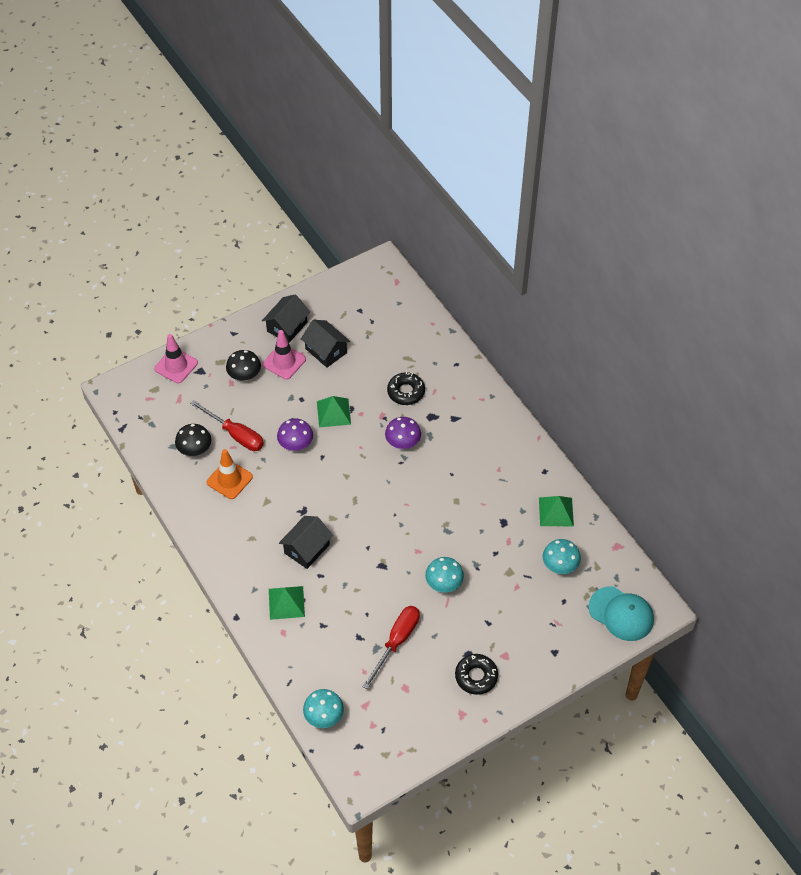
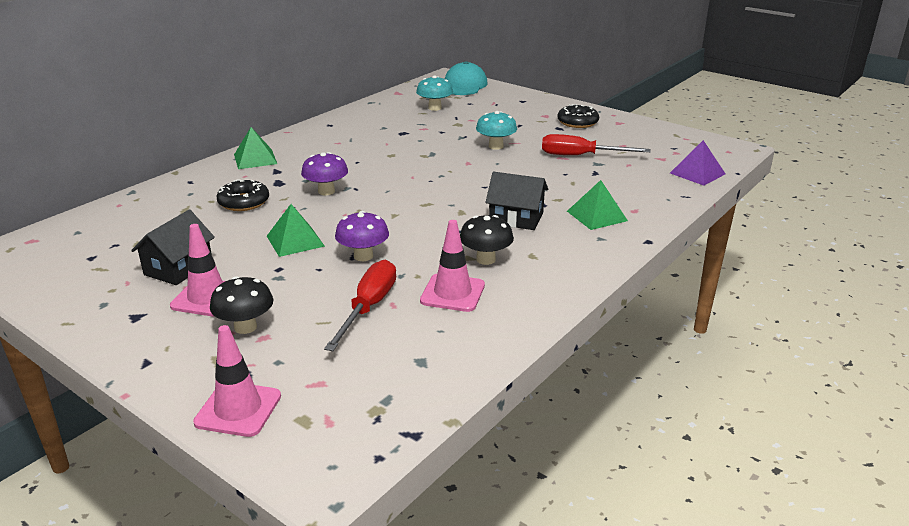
camera: 110 degrees left, 25 degrees down
black mushroom [175,424,211,456] -> black mushroom moved to [460,215,514,265]
orange traffic cone [207,449,253,499] -> pink traffic cone [420,220,485,312]
black house [262,294,310,343] -> none
turquoise mushroom [303,689,344,728] -> purple pyramid [670,140,725,186]
green pyramid [539,496,574,526] -> green pyramid moved to [234,127,277,169]

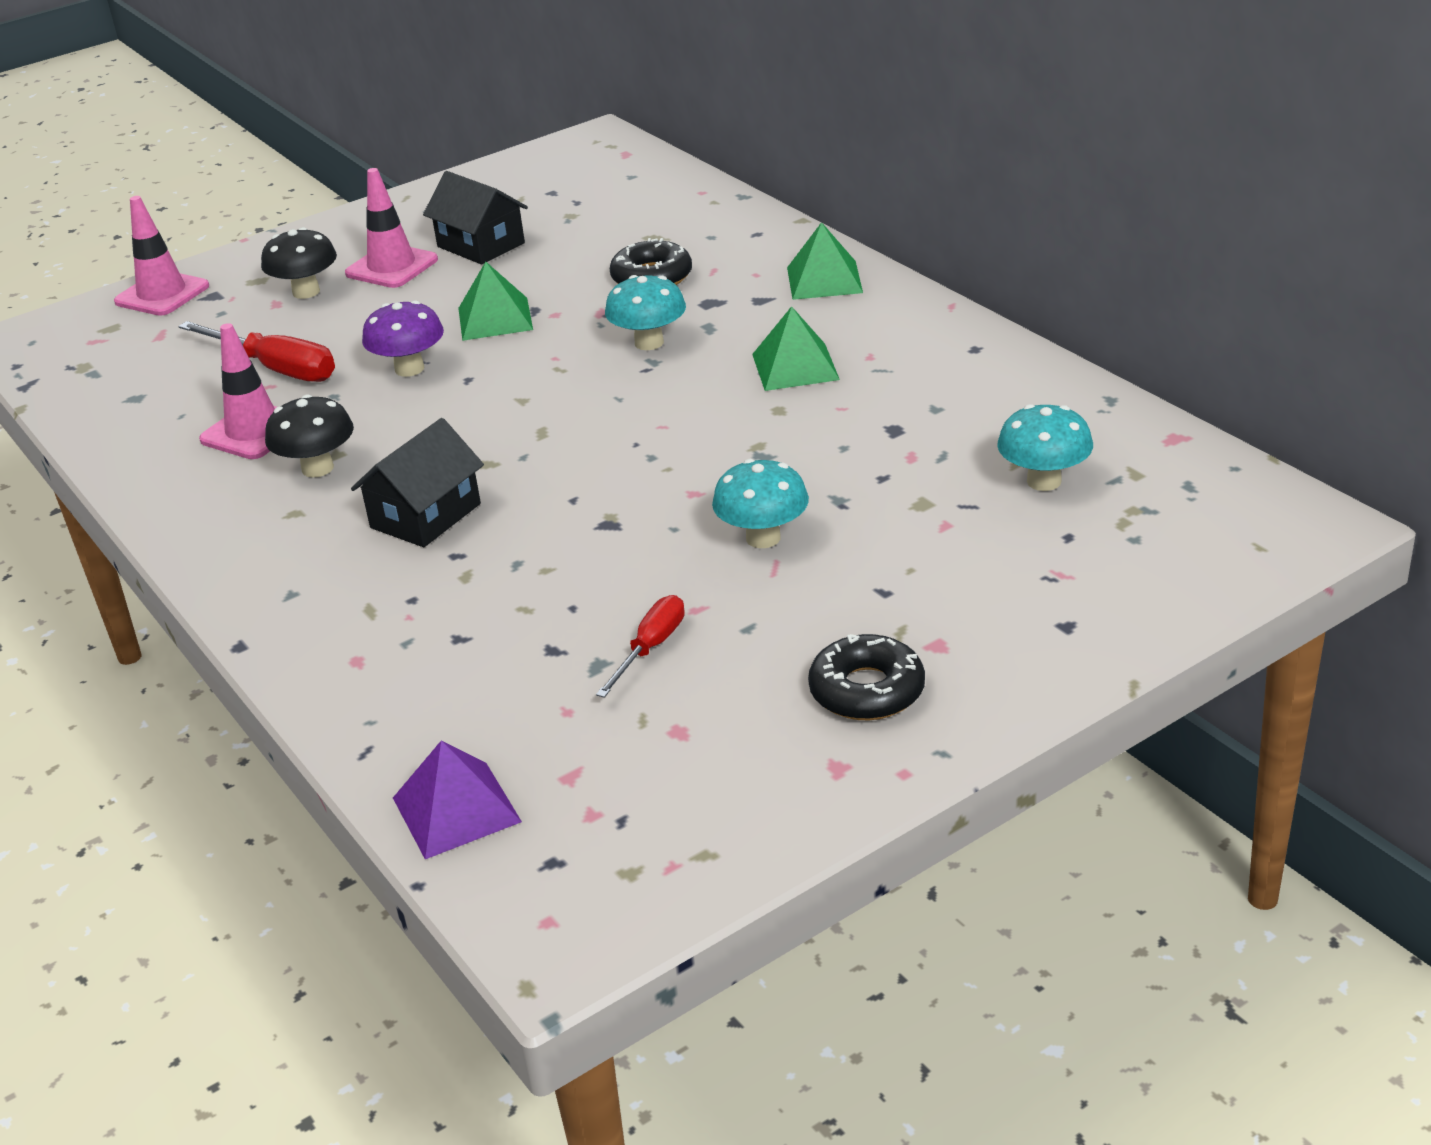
camera: 110 degrees right, 5 degrees up
purple mushroom [301,152,348,195] -> turquoise mushroom [605,275,686,350]
turquoise cap [444,61,488,95] -> none
red screwdriver [542,134,651,155] -> red screwdriver [596,595,685,698], size x0.61
green pyramid [567,180,628,230] -> green pyramid moved to [752,306,840,391]

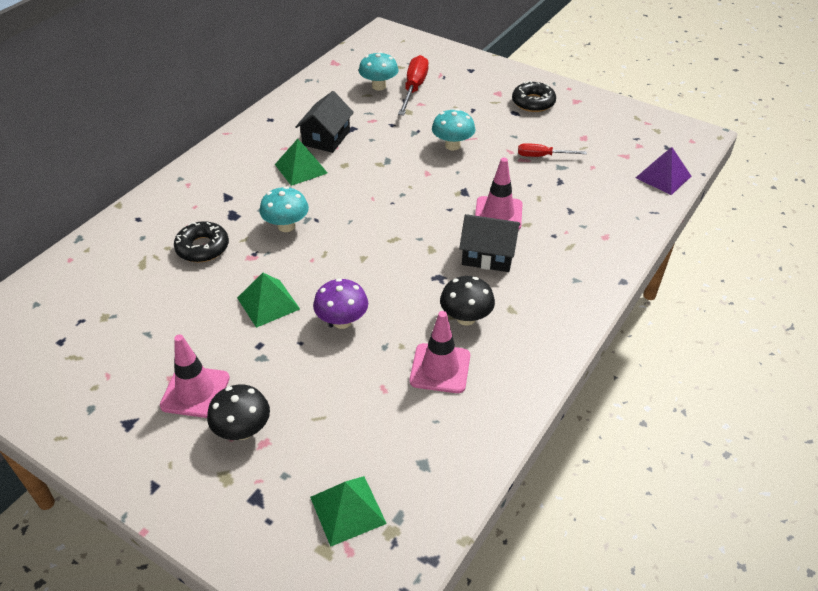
camera: 115 degrees left, 10 degrees up
pink traffic cone [114,196,209,316] -> pink traffic cone moved to [475,158,523,230]
red screwdriver [178,321,335,382] -> red screwdriver moved to [398,55,429,115]
black house [423,171,528,265] -> black house moved to [295,91,354,153]
green pyramid [787,222,863,300] -> green pyramid moved to [310,476,387,547]

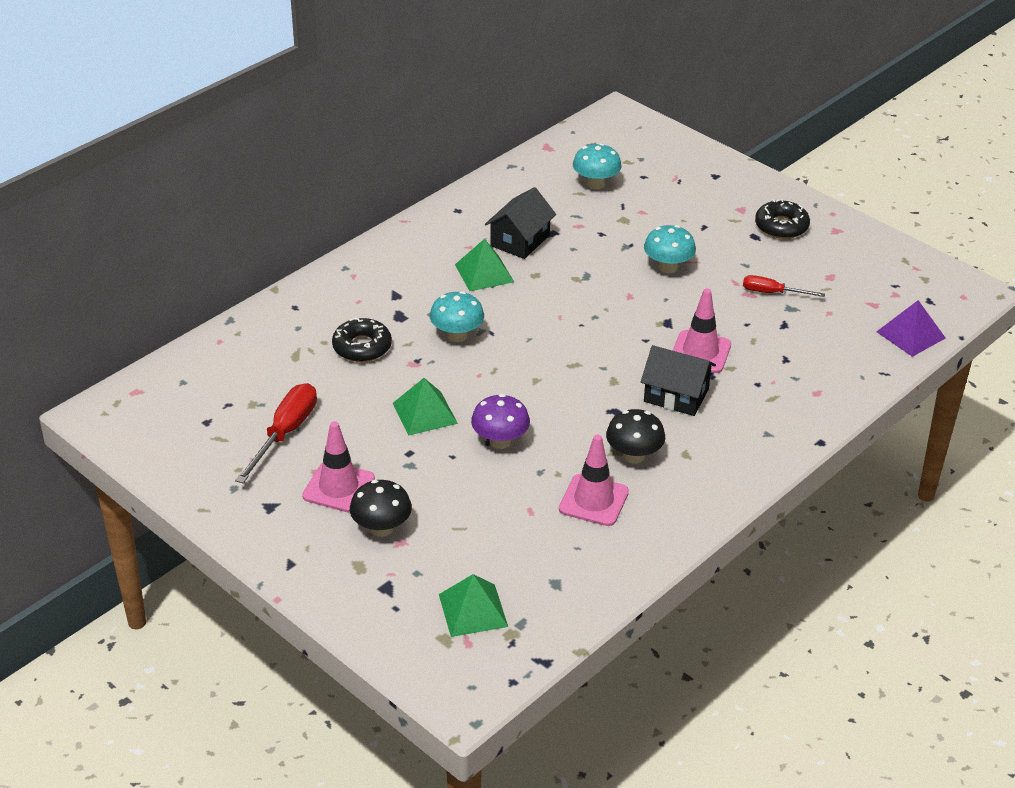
camera: 10 degrees right, 5 degrees down
red screwdriver [398,55,429,115] -> red screwdriver moved to [235,383,317,483]

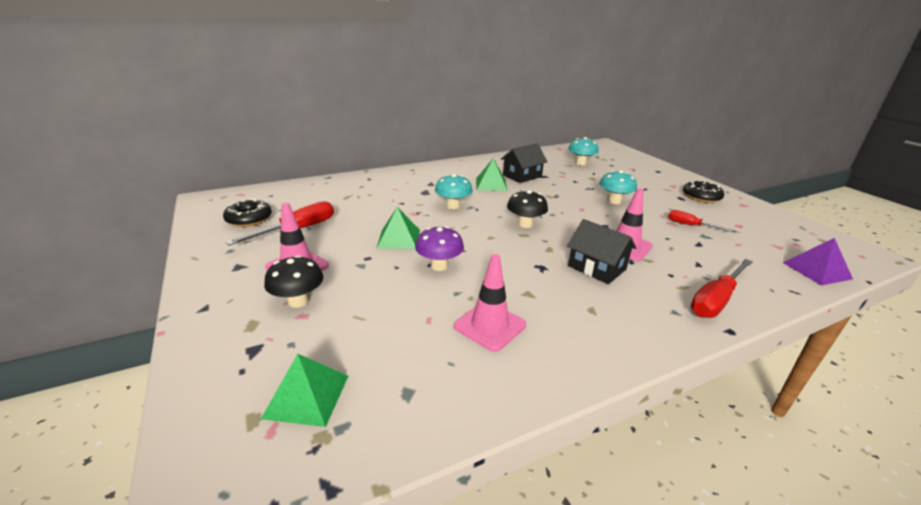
camera: 20 degrees right, 10 degrees down
black donut [332,318,392,362] -> black donut moved to [223,199,272,227]
black mushroom [606,409,665,464] -> black mushroom moved to [507,190,548,228]
none -> red screwdriver [691,259,753,318]

